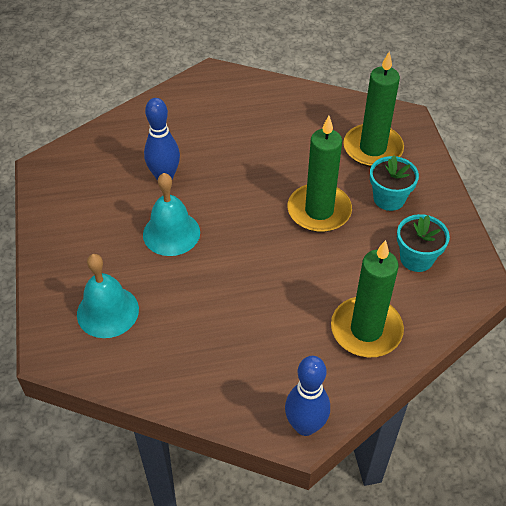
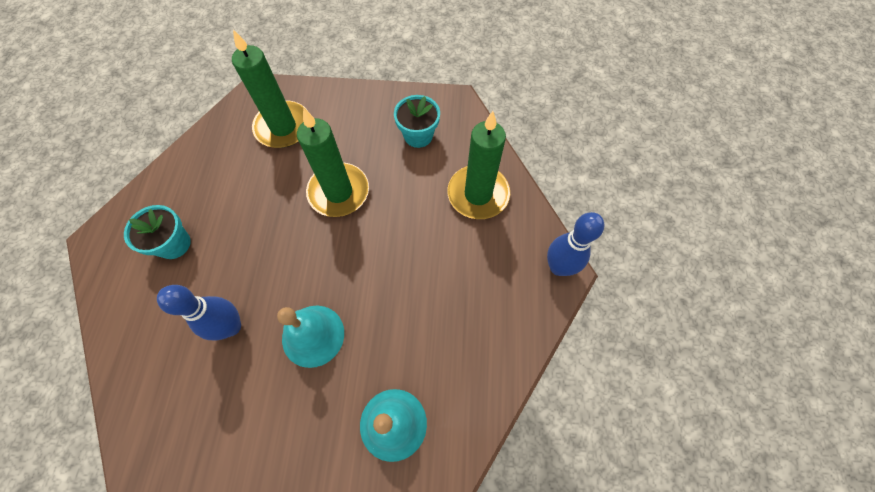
camera: 75 degrees left, 15 degrees up
turquoise flower pot [370,155,419,211] -> turquoise flower pot moved to [124,205,191,259]

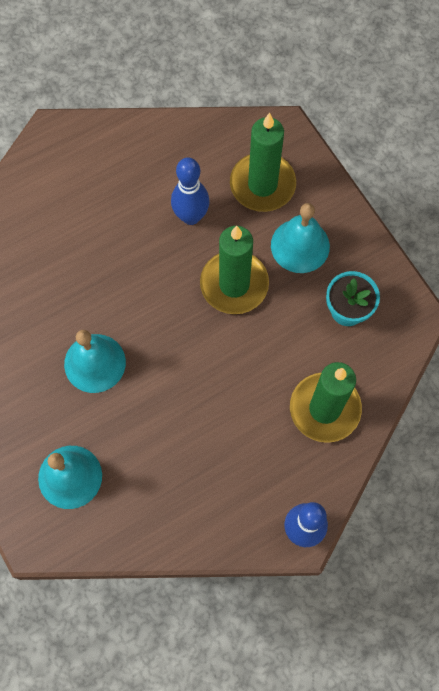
camera: 55 degrees right, 5 degrees up
turquoise flower pot [124,205,191,259] -> none
blue bowling pin [157,285,241,340] -> blue bowling pin moved to [171,157,210,225]
none -> turquoise bell [271,203,330,273]

